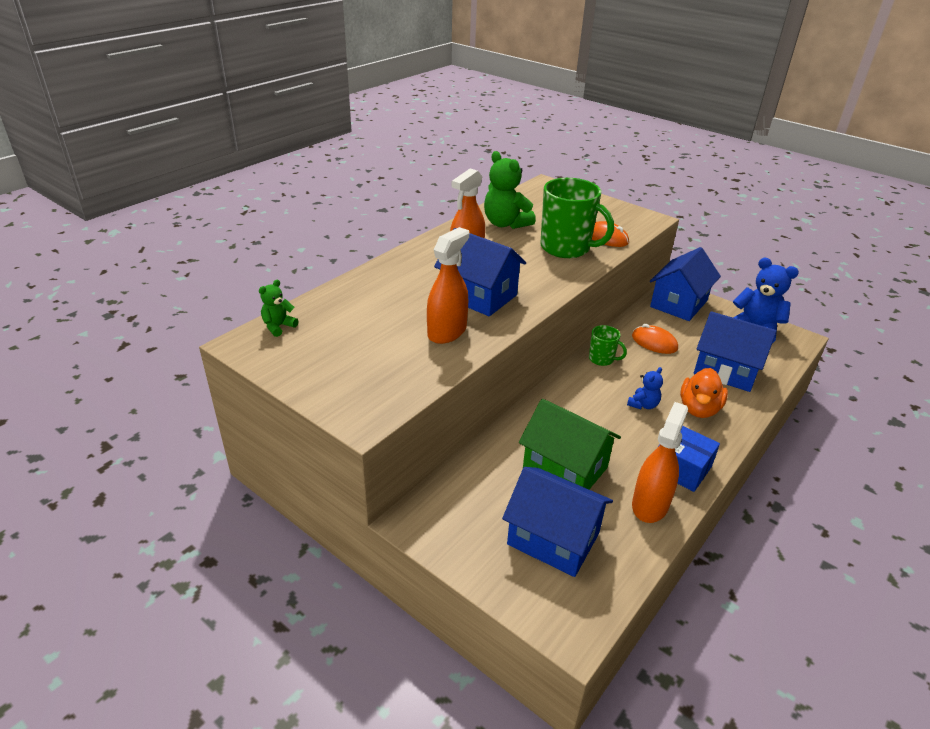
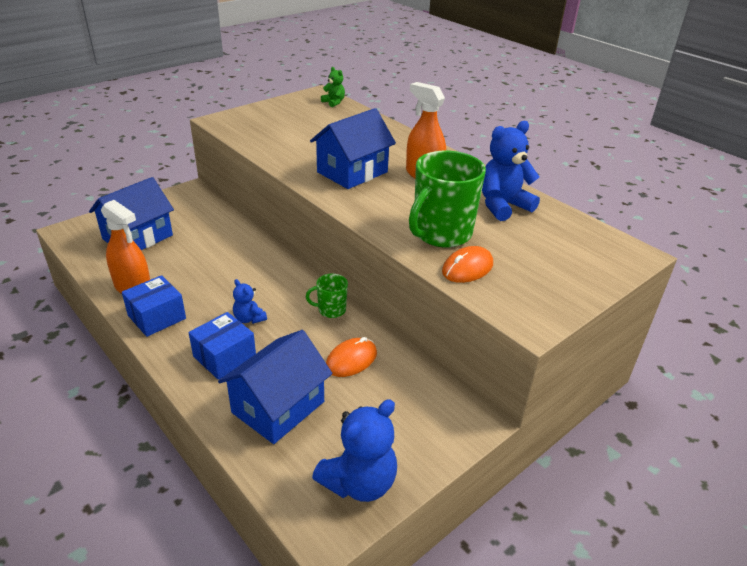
camera: 100 degrees right, 0 degrees up
orange spray bottle [427,227,469,344] -> none
green teddy bear [484,151,536,229] -> blue teddy bear [482,121,540,221]
green house [519,399,621,489] -> none
green mug [589,325,627,366] -> green mug turned 45 degrees clockwise [306,273,348,318]
blue house [650,247,721,321] -> none
orange duck [680,368,728,418] -> blue box [189,312,256,380]

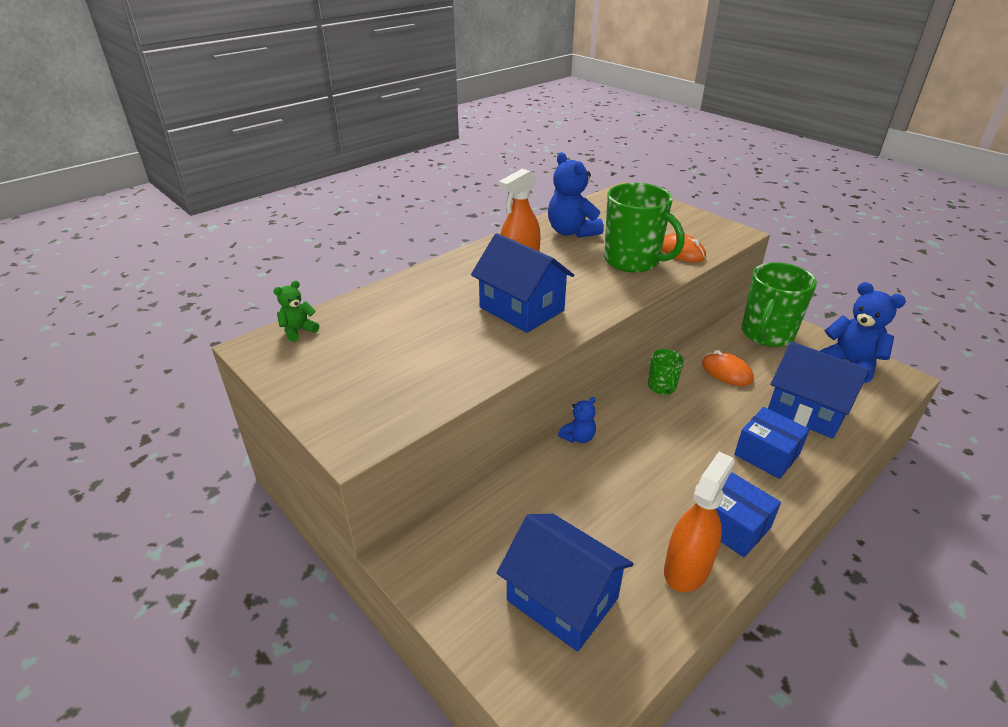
camera: 90 degrees left, 0 degrees up
blue teddy bear [233,279,267,324] -> blue teddy bear moved to [558,397,596,443]
none -> green mug [742,262,817,347]

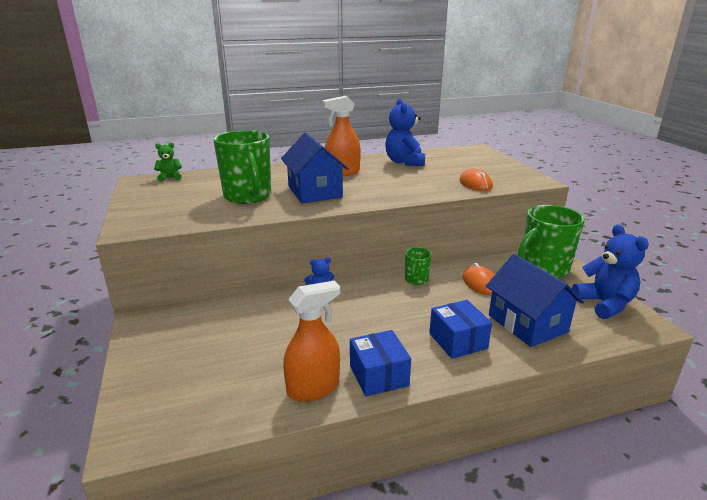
camera: 25 degrees right, 10 degrees down
blue house [497,514,634,652] -> none
green mug [604,183,685,273] -> green mug moved to [213,130,271,204]

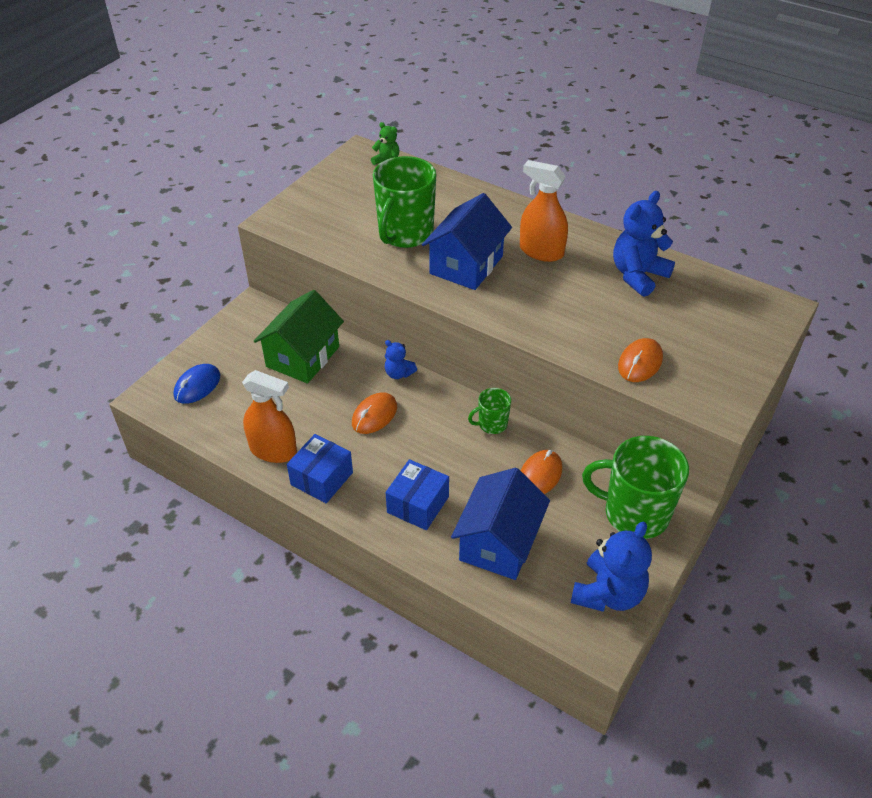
camera: 50 degrees right, 20 degrees up
none -> blue mouse [174,364,220,404]
none -> green house [254,290,344,384]
none -> orange mouse [352,392,397,434]

